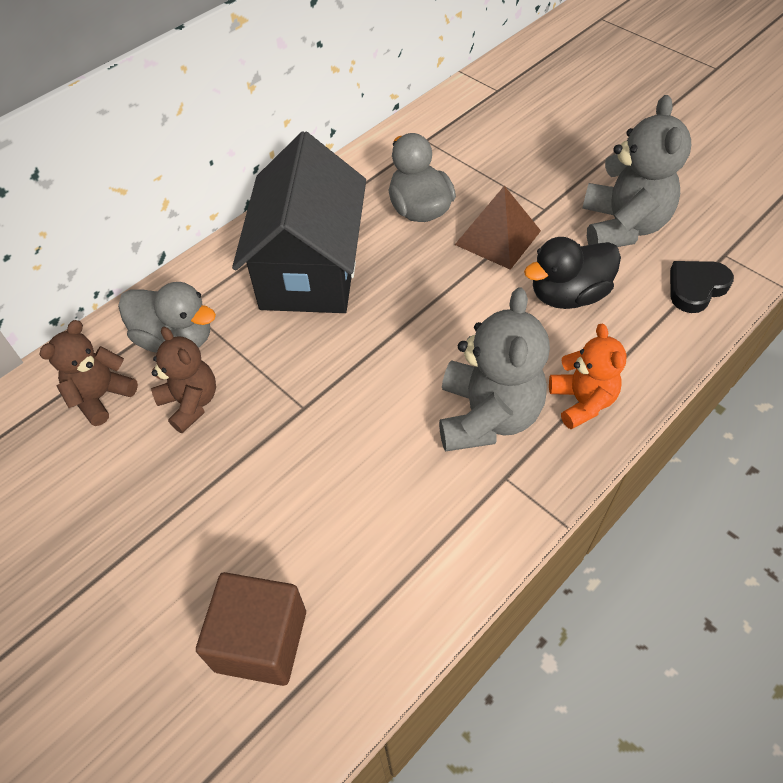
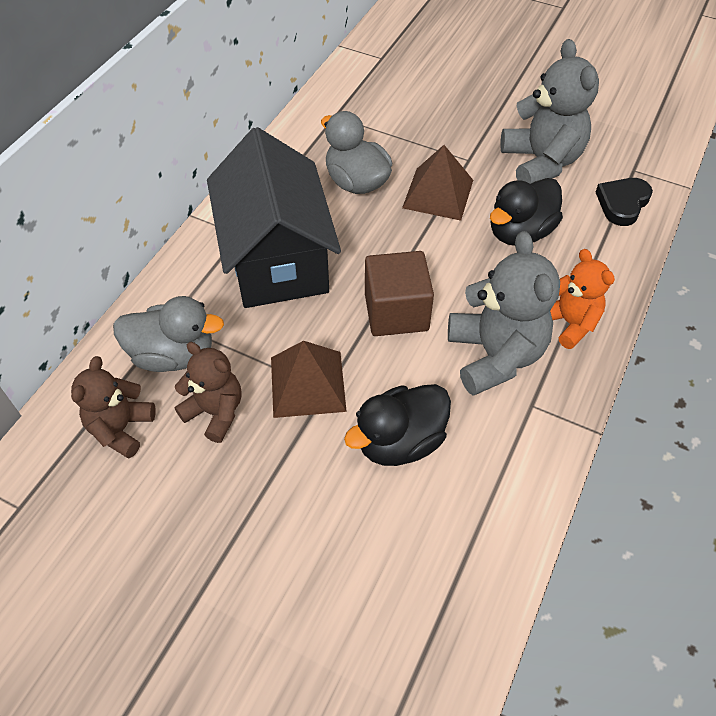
camera: 20 degrees left, 0 degrees up
brown cube [196,572,306,686] -> brown cube moved to [365,251,434,336]
none -> brown pyramid [271,341,347,418]
none -> black duck [344,384,451,466]

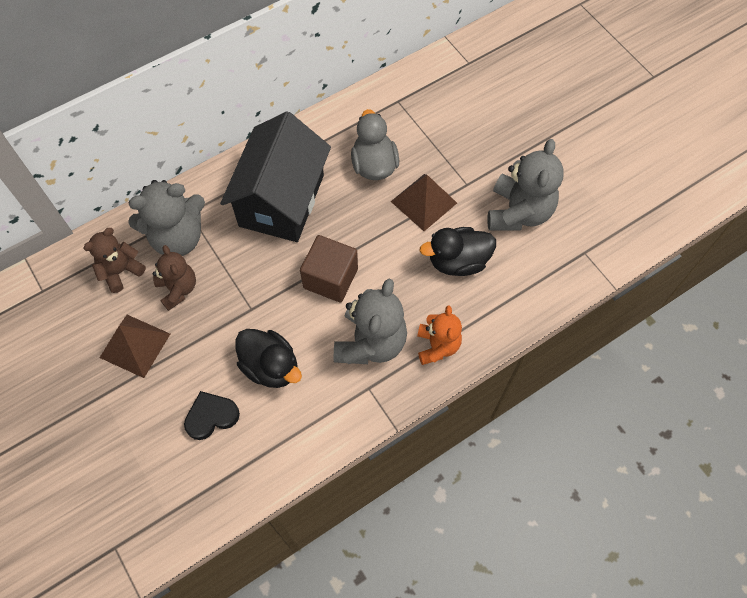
camera: 30 degrees right, 10 degrees up
grey duck [113,296,224,372] -> grey teddy bear [128,180,205,256]
brown pyramid [271,341,347,418] -> brown pyramid moved to [100,315,170,378]
black duck [344,384,451,466] -> black duck turned 135 degrees counterclockwise [235,329,302,388]
black heart [595,178,653,226] -> black heart moved to [184,391,240,440]

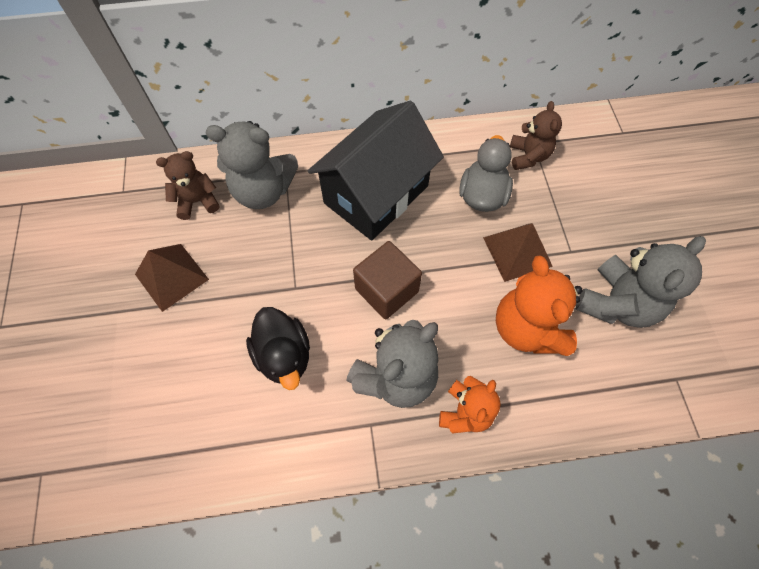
camera: 25 degrees right, 0 degrees up
brown teddy bear [153,245,196,311] -> brown teddy bear moved to [510,101,562,170]
black heart [184,391,240,440] -> none
black duck [420,227,496,276] -> orange teddy bear [496,255,583,356]

